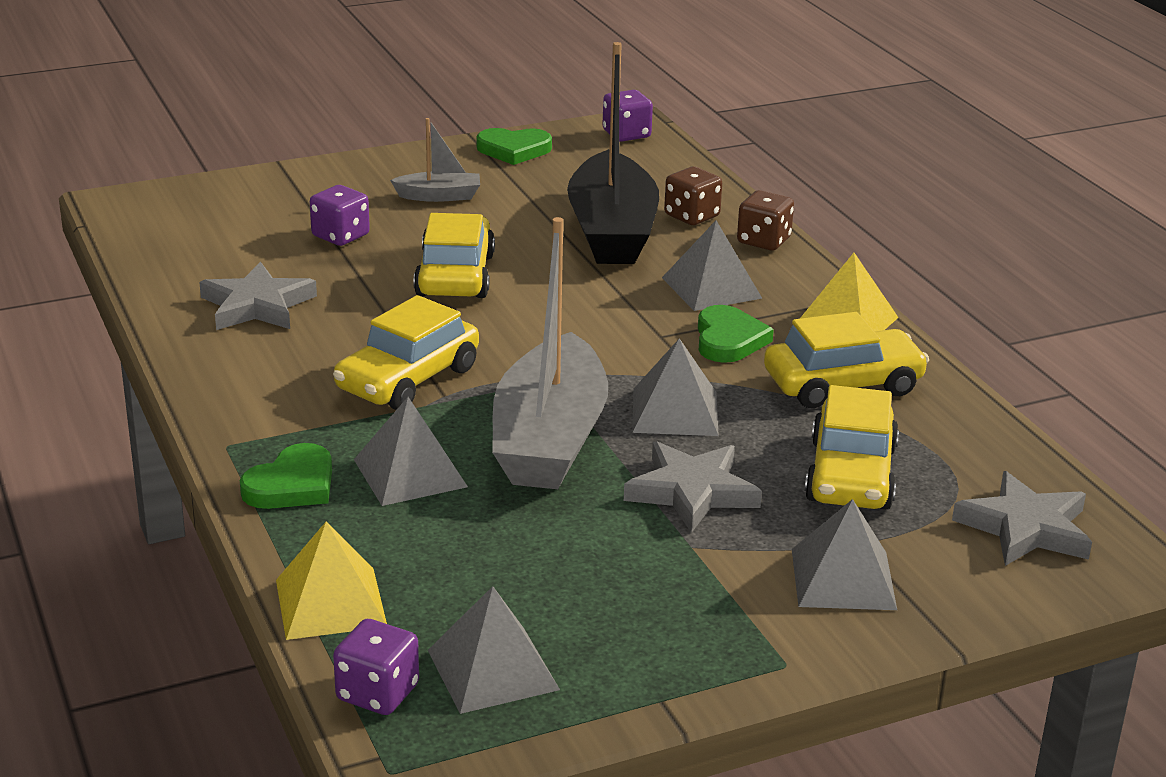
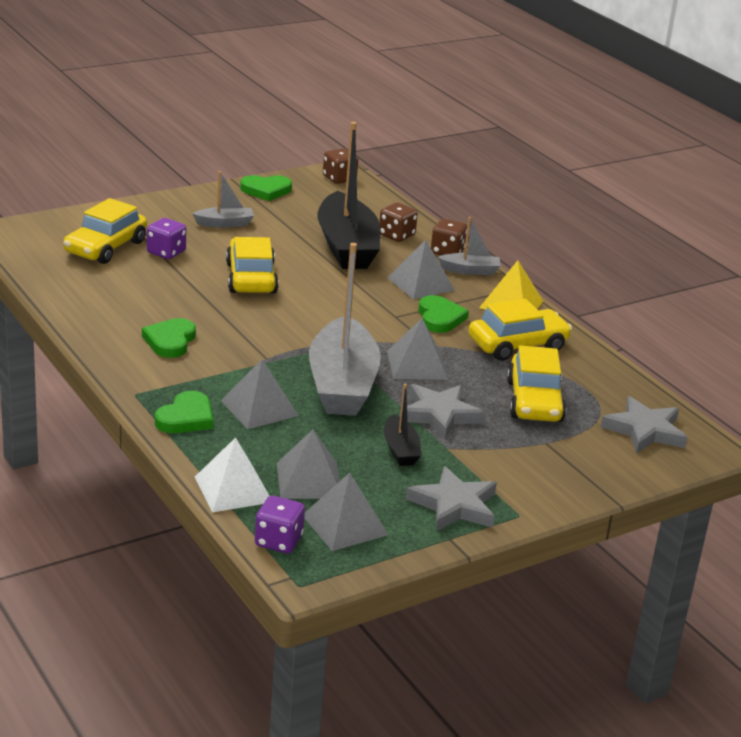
camera: 10 degrees left, 0 degrees up
grey star [199,262,317,330] -> grey star moved to [406,466,497,531]
yellow pyramid [276,521,387,640] -> white pyramid [195,437,269,512]
yellow car [333,295,479,410] -> yellow car moved to [63,198,147,264]
purple dice [603,90,653,142] -> brown dice [323,148,358,184]
grey pyramid [792,499,897,610] -> grey pyramid moved to [277,430,340,499]
none -> green heart [142,318,196,358]
none -> black boat [384,384,421,466]
none -> grey boat [438,217,501,275]

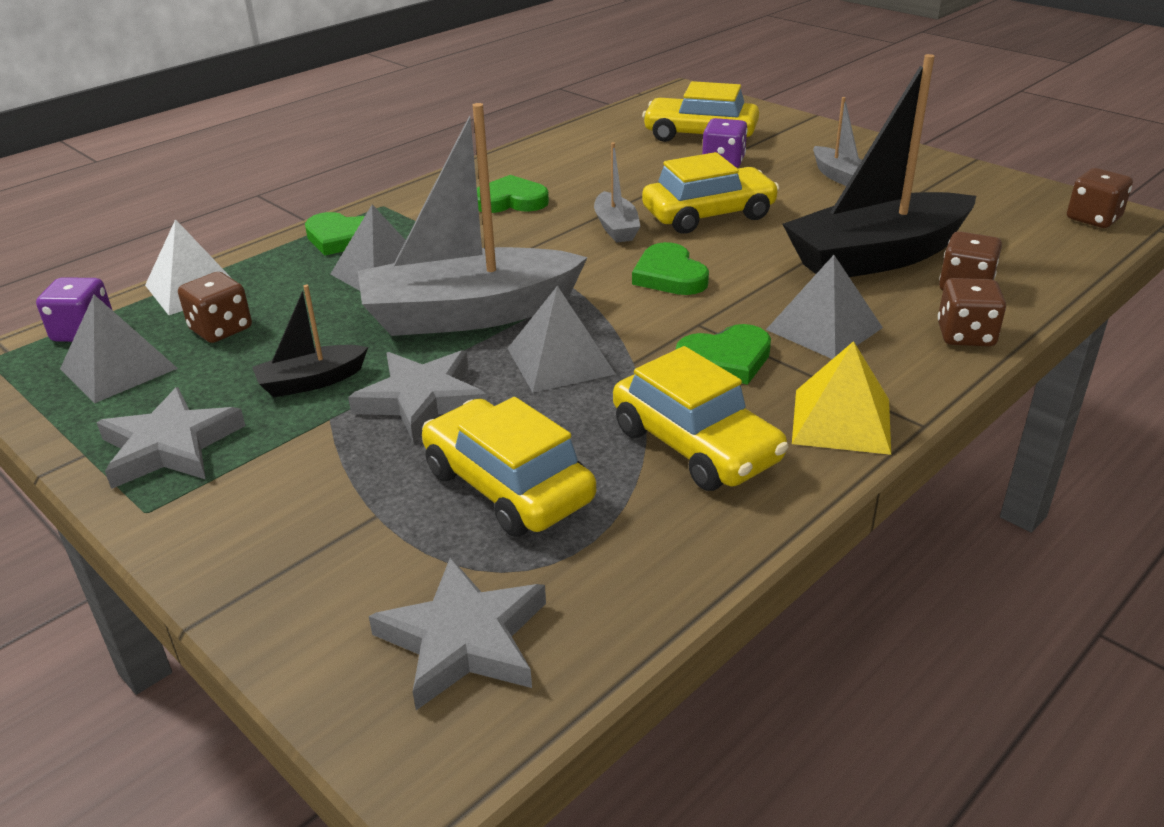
camera: 80 degrees right, 5 degrees up
green heart [240,175,292,201] -> green heart moved to [632,242,709,295]
grey pyramid [277,430,340,499] -> brown dice [178,272,252,343]
grey boat [438,217,501,275] -> grey boat moved to [594,142,641,243]
yellow car [507,346,566,422] -> yellow car turned 60 degrees clockwise [422,397,596,537]

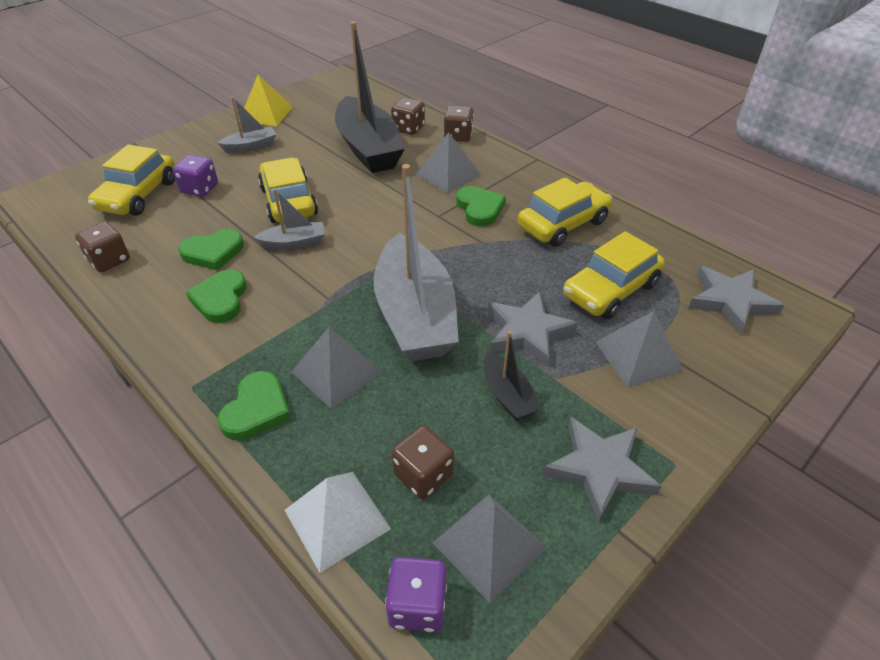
camera: 90 degrees left, 10 degrees up
grey pyramid [507,286,616,393] -> grey pyramid moved to [596,311,684,387]
green heart [632,242,709,295] -> green heart moved to [178,229,244,271]
yellow pyramid [792,341,891,455] -> yellow pyramid moved to [239,75,293,126]
brown dice [1067,168,1133,228] -> brown dice moved to [75,221,130,272]

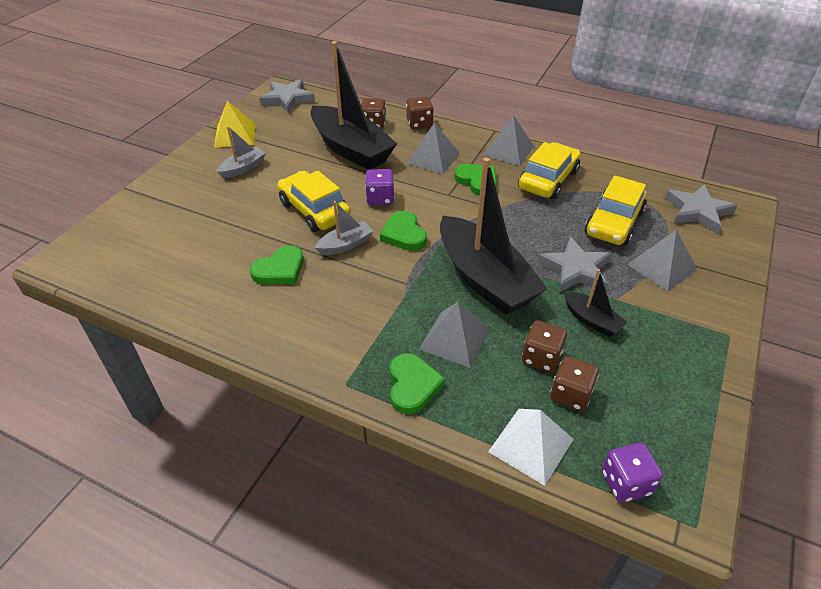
camera: 20 degrees left, 0 degrees up
brown dice [75,221,130,272] -> brown dice moved to [522,320,567,372]
yellow car [88,145,175,216] -> none
purple dice [173,155,218,197] -> purple dice moved to [365,169,394,205]
green heart [186,269,247,323] -> green heart moved to [380,211,427,251]
grey boat [374,164,459,361] -> black boat [440,157,548,315]
grey pyramid [433,494,547,603] -> grey pyramid moved to [483,115,534,166]
grey star [543,417,662,522] -> grey star moved to [259,79,315,113]

